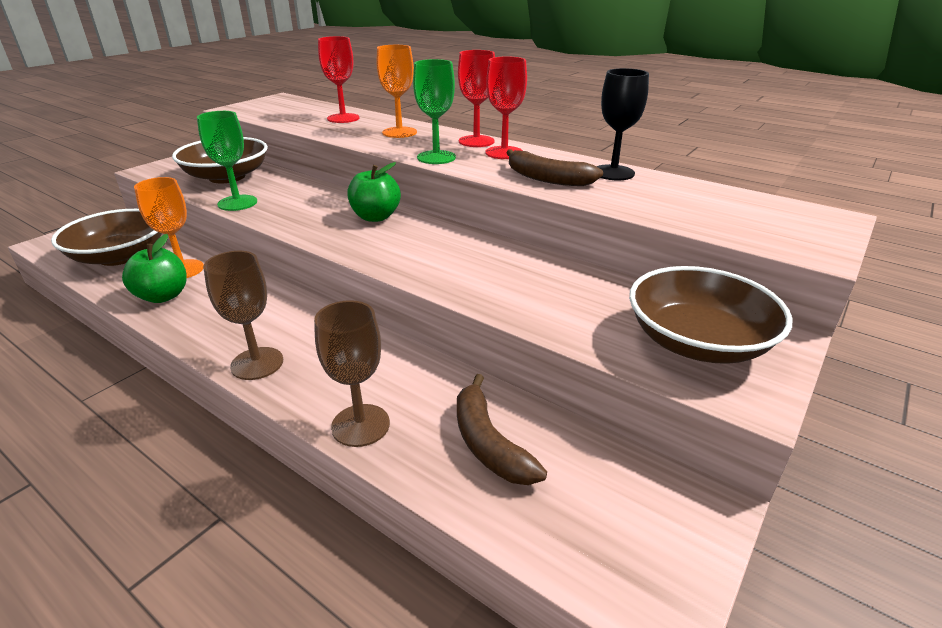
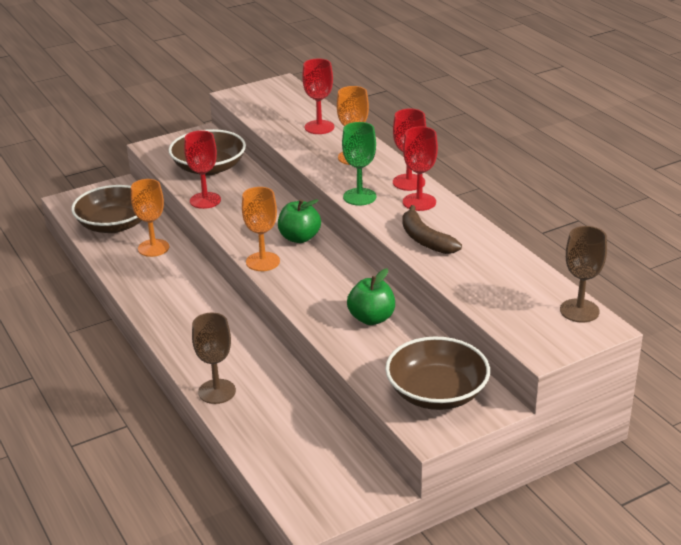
camera: 25 degrees right, 0 degrees up
green apple [122,234,187,303] -> green apple moved to [347,268,395,325]
green goblet [197,111,257,211] -> red goblet [184,130,221,209]
brown goblet [203,251,283,380] -> brown goblet moved to [560,226,607,323]
brown banana [457,374,547,485] -> none
black goblet [596,68,649,180] -> none
none -> orange goblet [242,187,280,271]

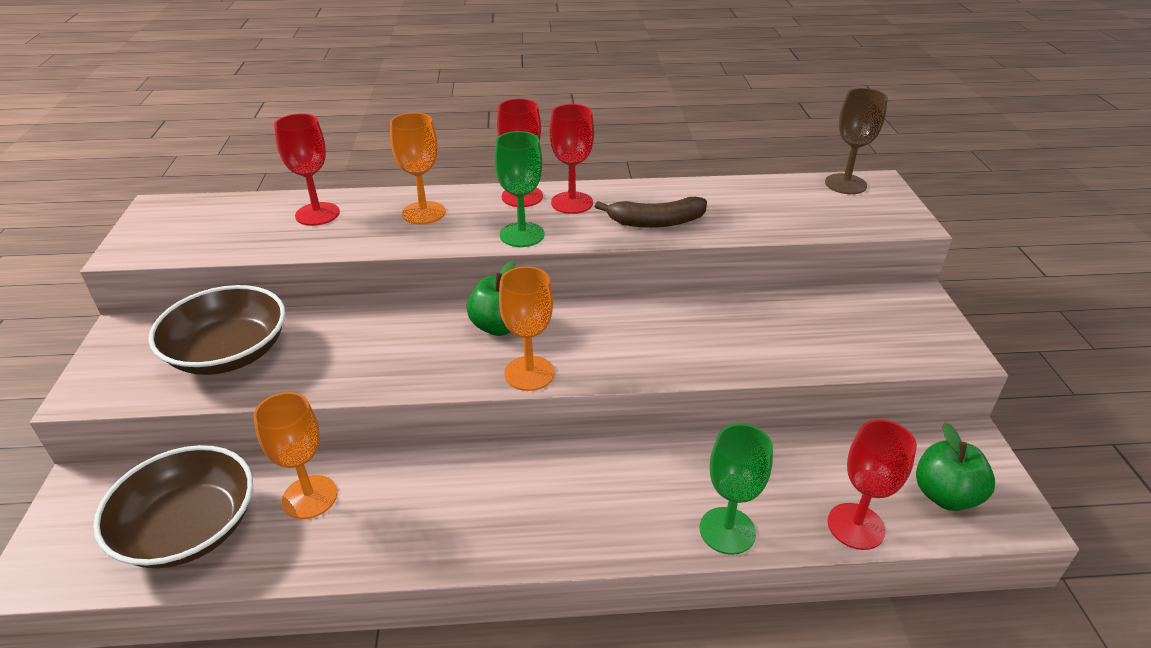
camera: 65 degrees left, 5 degrees up
red goblet [184,130,221,209] -> red goblet moved to [828,419,917,550]
brown goblet [192,313,236,404] -> green goblet [700,424,773,555]
green apple [347,268,395,325] -> green apple moved to [916,423,995,511]
brown bowl [385,337,490,410] -> none

